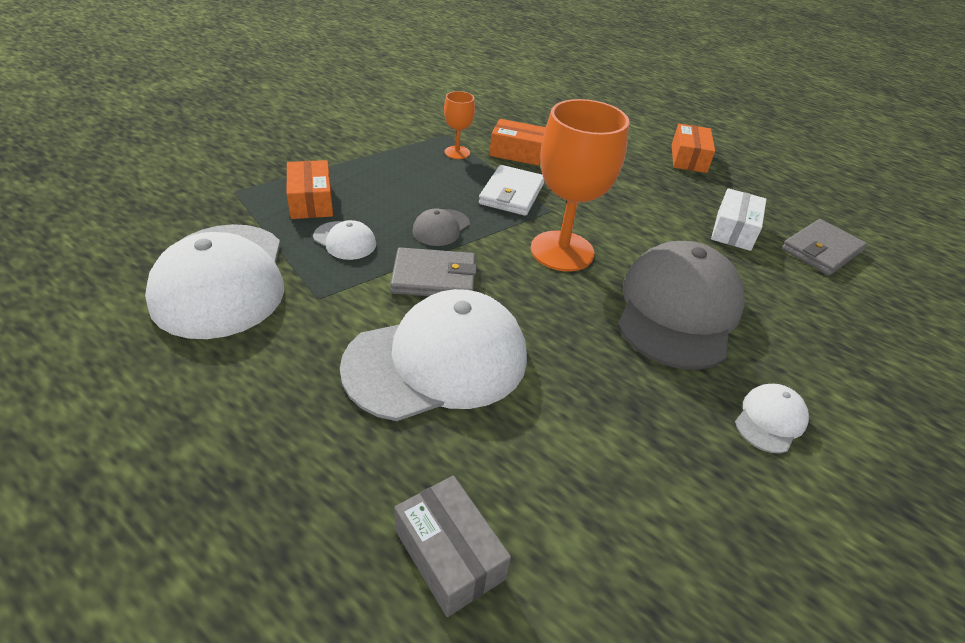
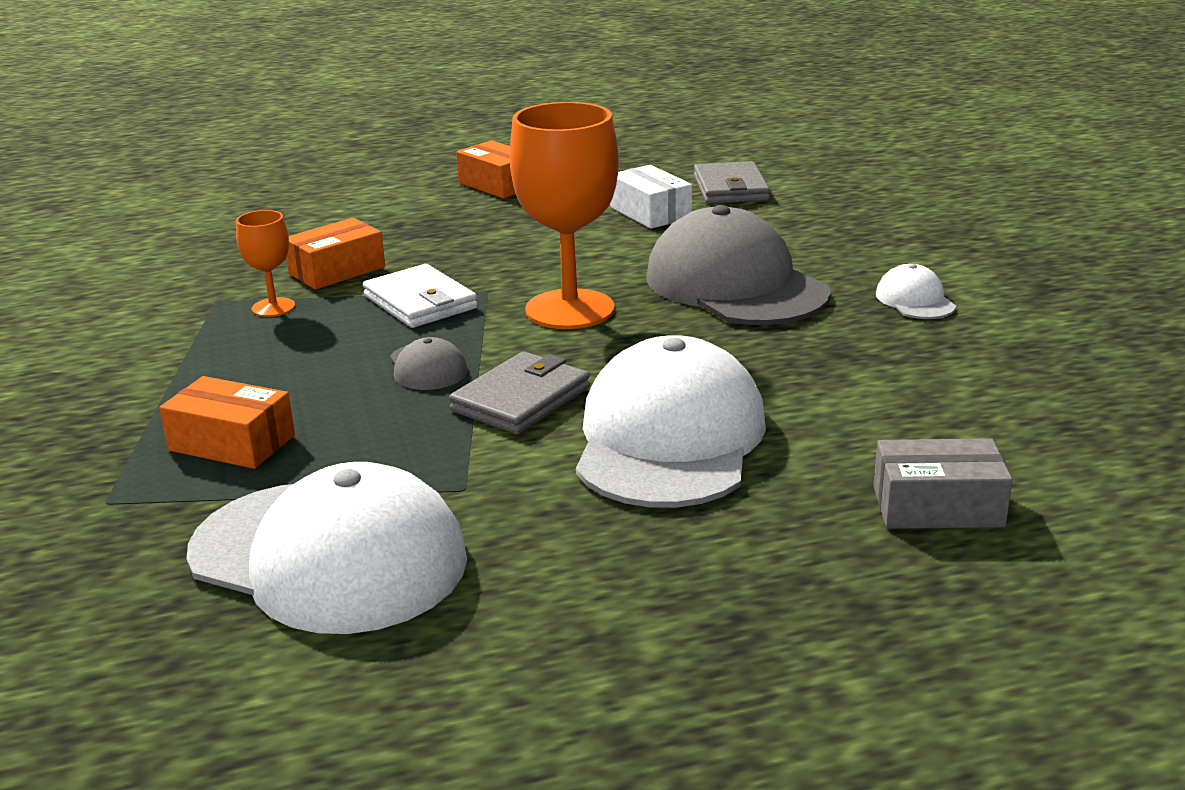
camera: 50 degrees left, 15 degrees down
white cap [313,220,376,260] -> none

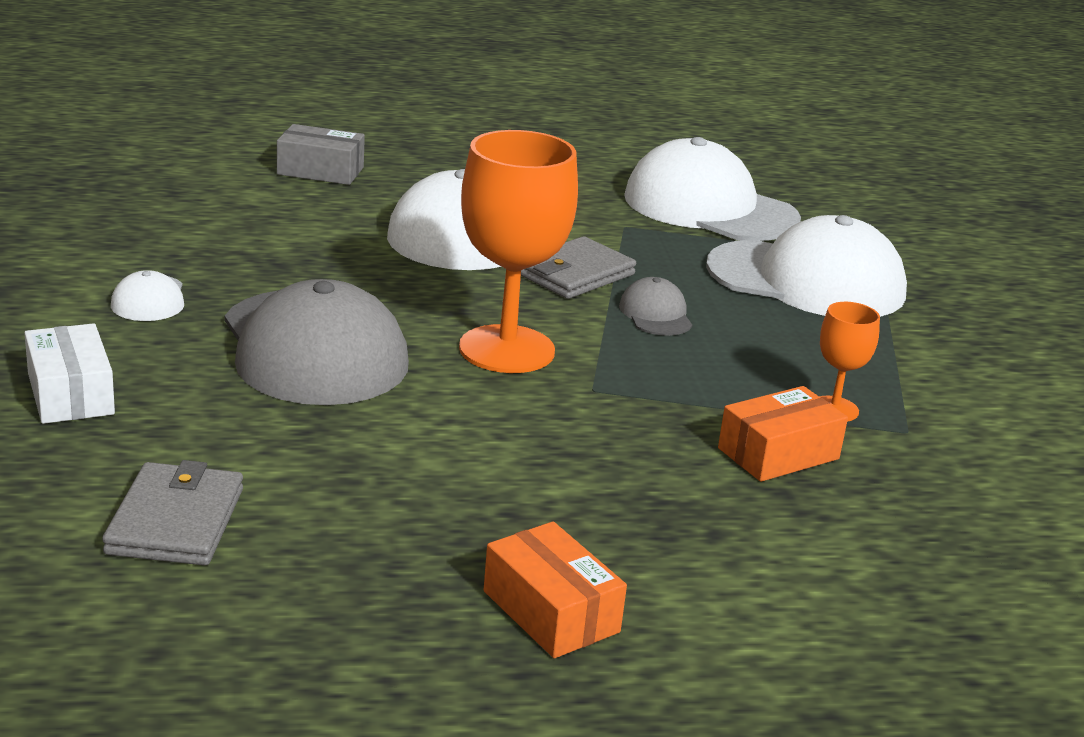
camera: 175 degrees left, 0 degrees up
orange box [159,376,295,469] -> white cap [706,215,907,317]
white wallet [363,264,478,328] -> none
white box [610,165,692,229] -> white box moved to [24,323,115,424]

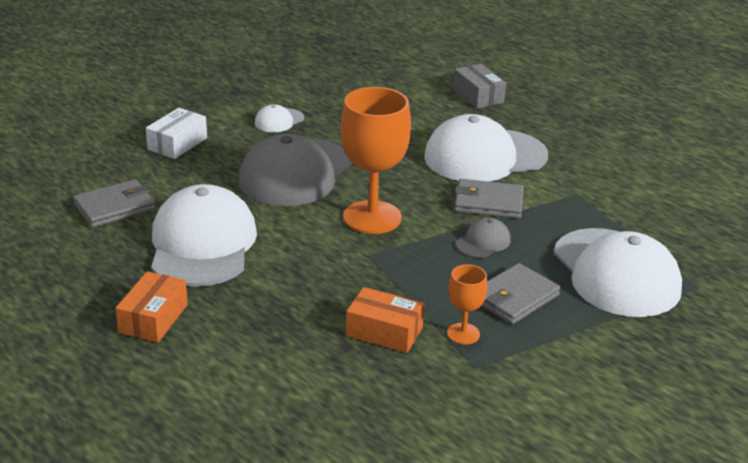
camera: 55 degrees right, 5 degrees up
white cap [624,137,801,241] -> white cap moved to [151,184,257,287]
none -> grey wallet [481,263,561,325]

